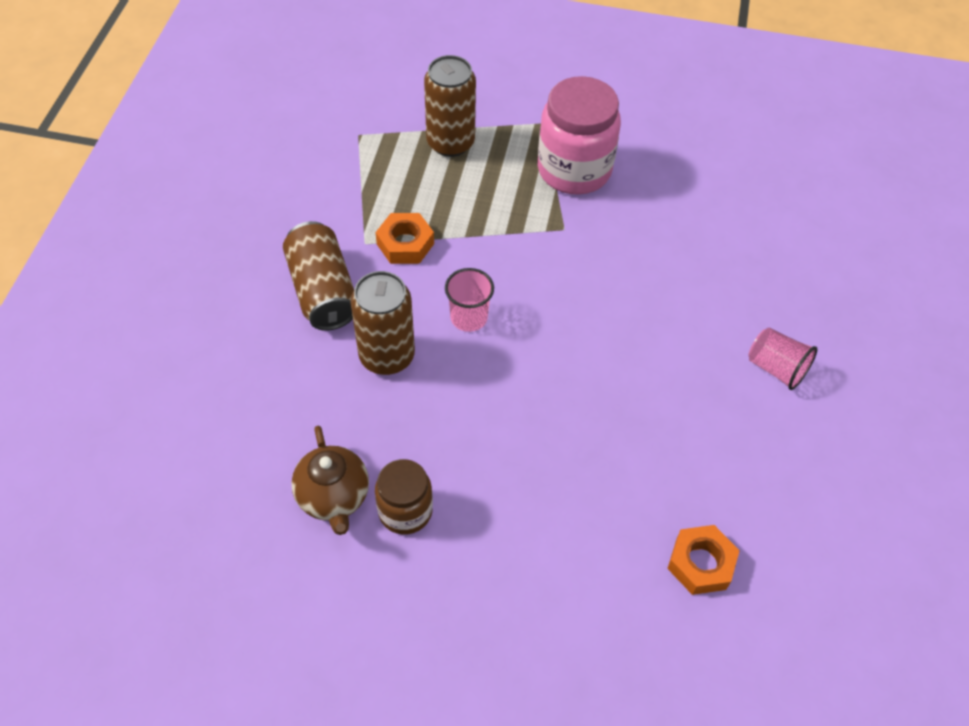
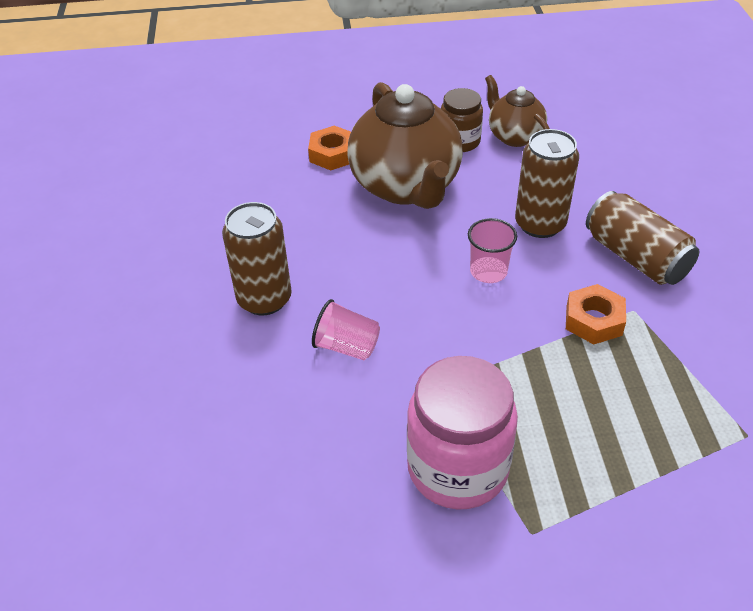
camera: 165 degrees right, 10 degrees down
brown can [424,55,476,157] -> brown can moved to [222,202,292,315]
orange nut [667,525,740,595] -> orange nut moved to [308,126,351,170]
pink cup [749,328,818,390] -> pink cup moved to [312,299,380,360]
none -> brown teapot [347,82,463,209]

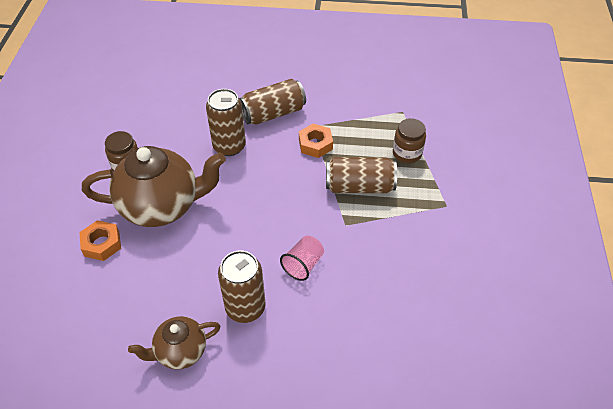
camera: 80 degrees left, 5 degrees up
pink jar [407,356,518,510] -> none
pink cup [468,218,517,283] -> none
brown teapot [485,75,550,147] -> brown teapot moved to [128,316,220,369]
none -> brown can [326,157,397,193]
none -> brown jar [393,118,426,163]

